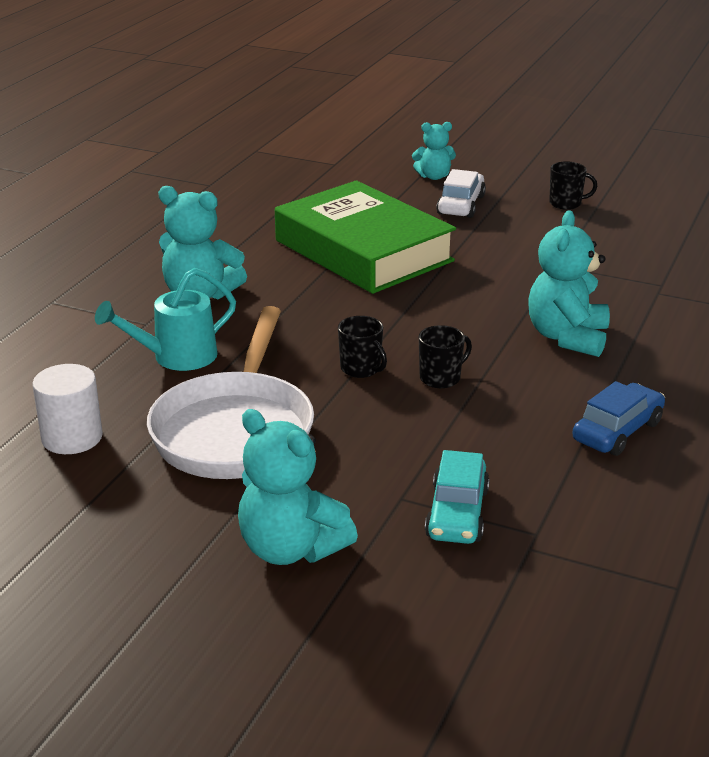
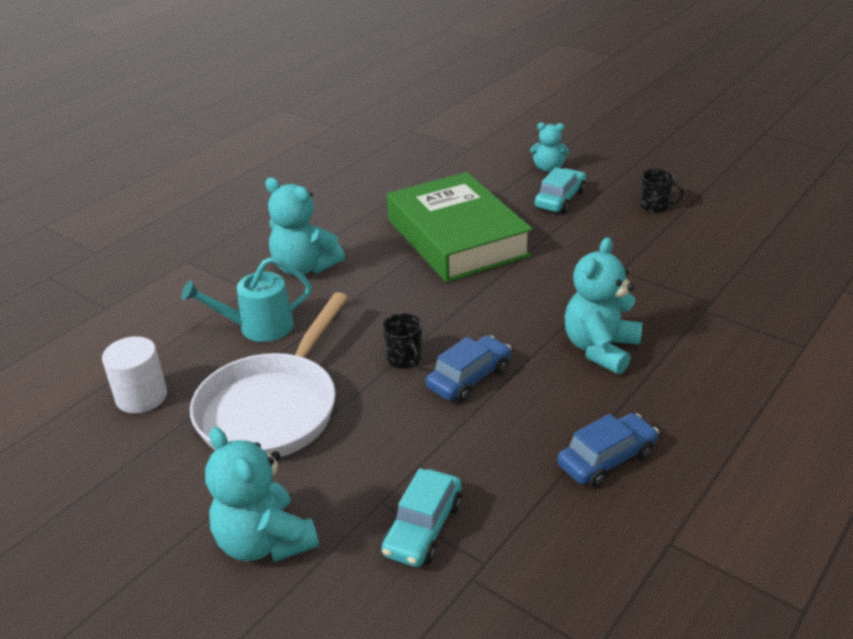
camera: 15 degrees right, 5 degrees up
black mug [419,325,472,388] -> blue car [426,335,511,402]
white car [437,169,486,218] -> turquoise car [535,167,586,213]

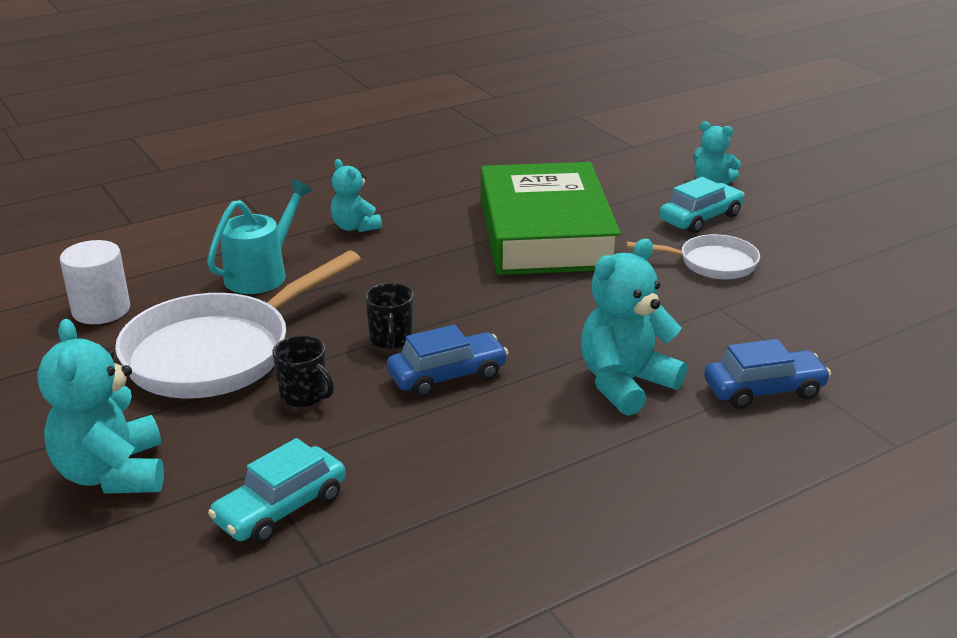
camera: 20 degrees right, 5 degrees down
turquoise watering can [181,257,312,342] -> turquoise watering can turned 120 degrees clockwise [207,179,313,294]
turquoise teddy bear [265,178,345,275] -> turquoise teddy bear [330,159,382,232], size x0.60
blue car [557,413,659,487] -> blue car moved to [704,339,831,409]
black mug [640,169,684,213] -> black mug moved to [272,335,334,407]
none -> white pan [626,234,760,279]

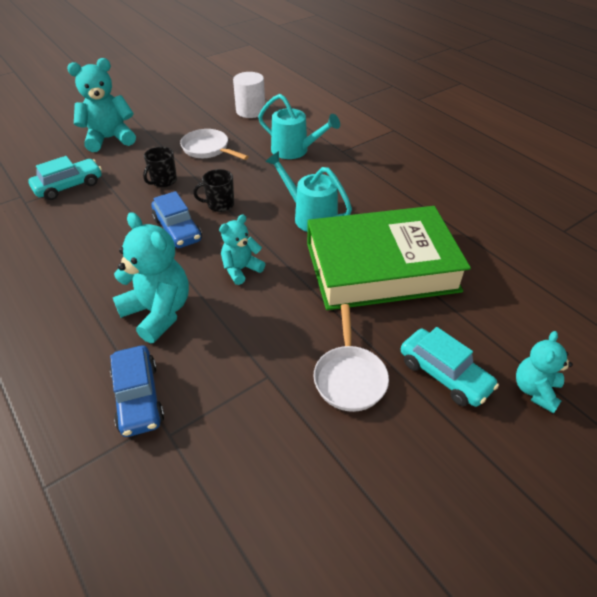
camera: 85 degrees right, 15 degrees up
white pan [115,250,361,399] -> white pan [180,129,249,160], size x0.53
turquoise car [208,438,345,544] -> turquoise car turned 105 degrees clockwise [28,156,102,200]
turquoise teddy bear [330,159,382,232] -> turquoise teddy bear moved to [219,214,265,285]
none -> turquoise watering can [265,151,352,232]

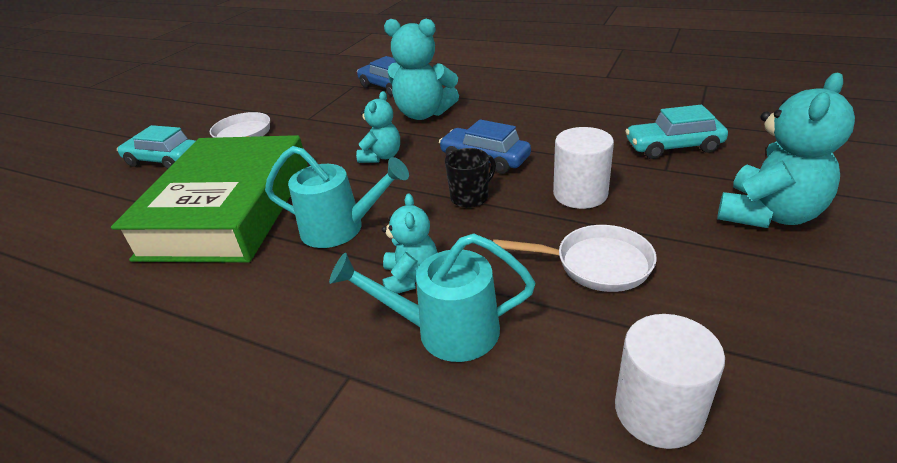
camera: 155 degrees right, 10 degrees down
turquoise car [28,156,102,200] -> turquoise car turned 60 degrees clockwise [625,105,728,159]
black mug [143,147,177,187] -> white cylinder [553,127,614,209]
green book [307,206,471,310] -> green book turned 45 degrees counterclockwise [111,135,308,263]
turquoise teddy bear [516,331,573,414] -> turquoise teddy bear moved to [382,193,438,294]

